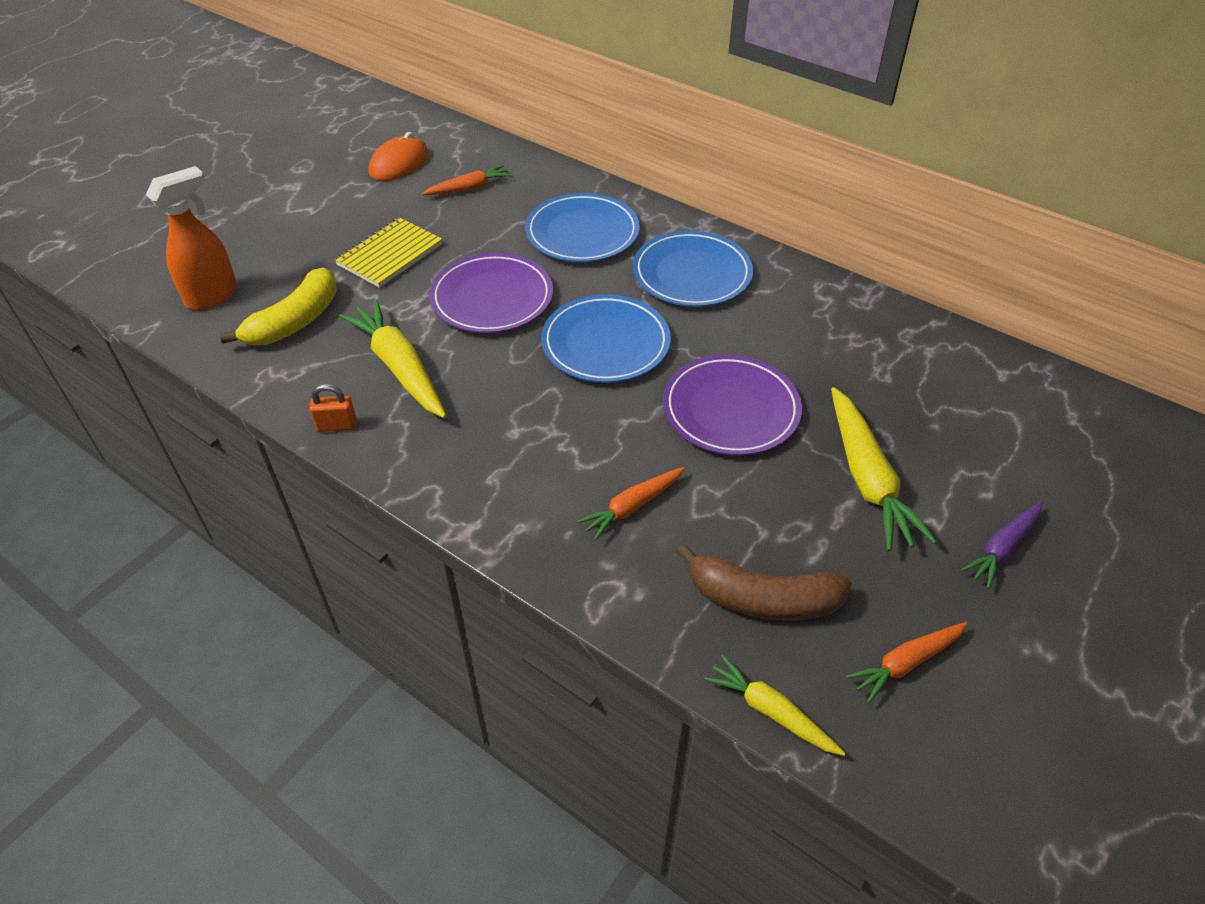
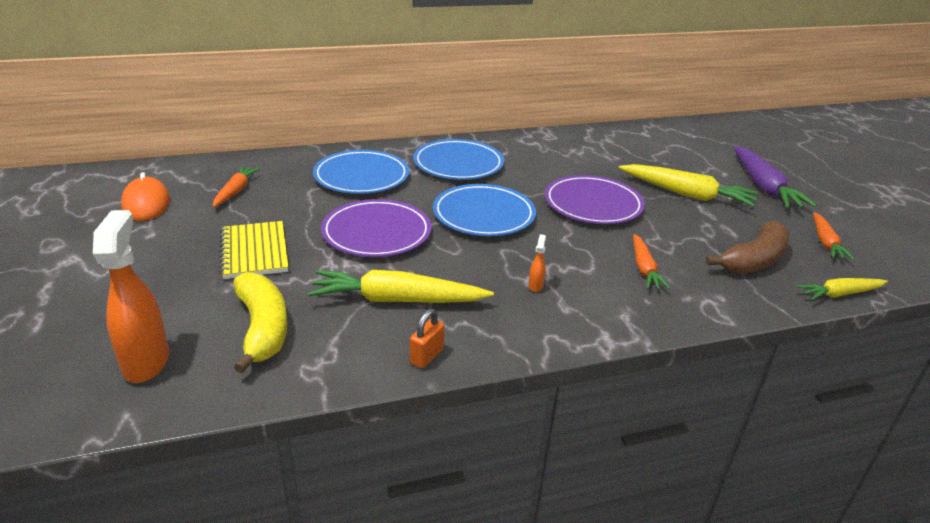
camera: 55 degrees left, 15 degrees down
purple carrot [961,501,1042,589] -> purple carrot [734,146,817,208], size x1.69
none -> orange spray bottle [528,234,546,292]

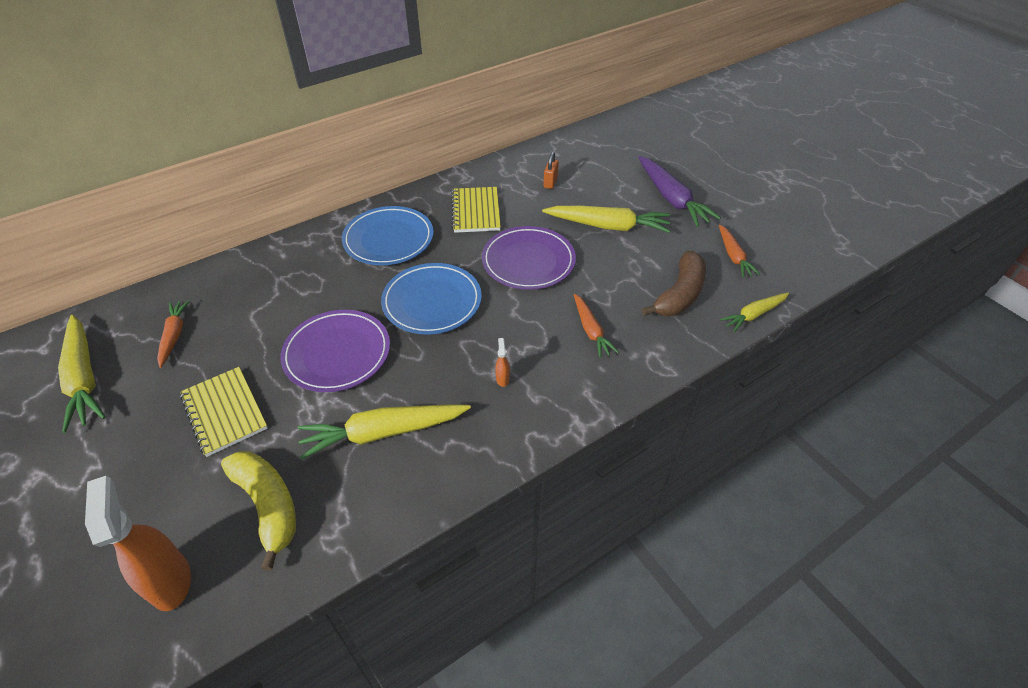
camera: 15 degrees left, 15 degrees up
orange mouse [121,172,170,221] -> yellow carrot [58,315,106,433]
blue plate [313,150,409,194] -> none
orange padlock [410,309,444,368] -> orange padlock moved to [543,152,559,189]
none -> yellow notebook [451,187,501,233]

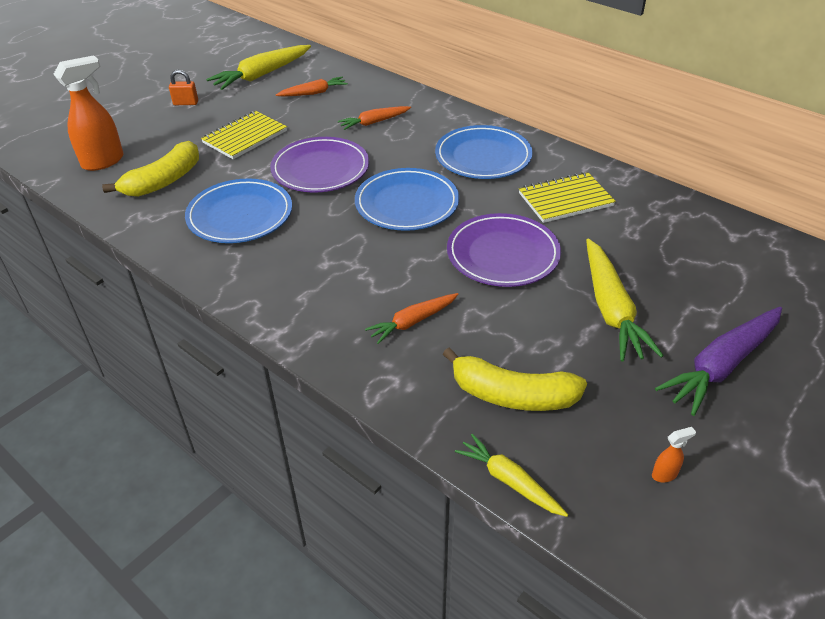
camera: 75 degrees right, 5 degrees down
yellow carrot [298,404,471,460] -> blue plate [185,179,292,243]
orange spray bottle [495,338,510,387] -> orange spray bottle moved to [652,427,696,482]
orange padlock [543,152,559,189] -> orange padlock moved to [169,70,198,105]
brown banana [642,251,706,316] -> yellow banana [443,348,587,411]
orange carrot [719,225,760,277] -> orange carrot moved to [338,106,411,130]

